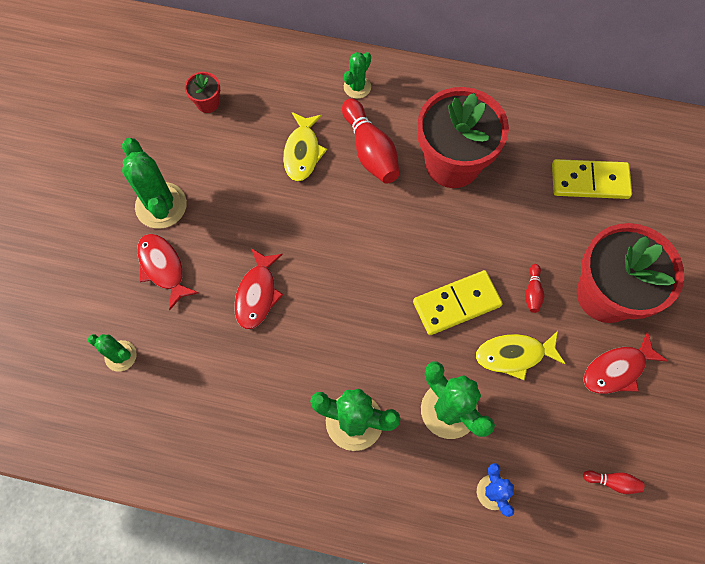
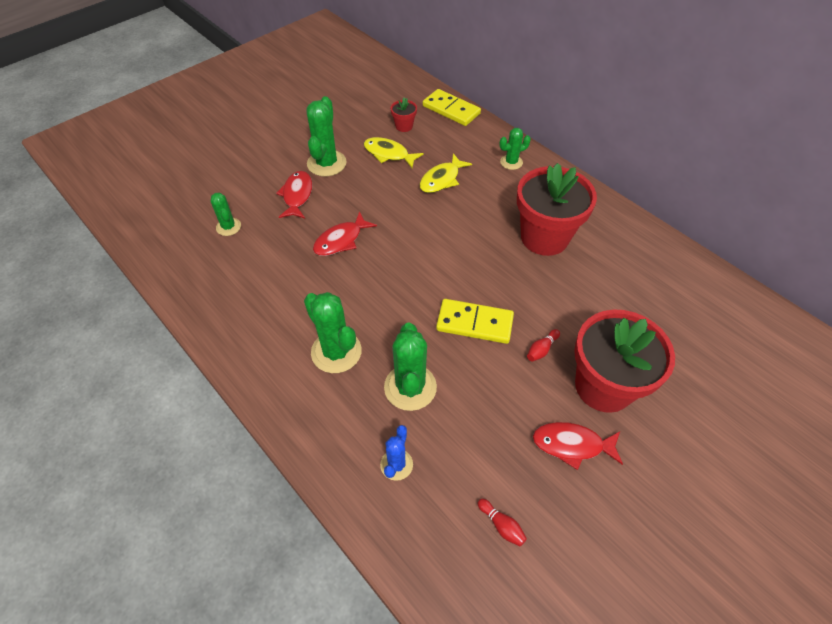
camera: 35 degrees right, 15 degrees down
red bowling pin [342,98,400,184] -> none
yellow fish [476,331,565,380] -> yellow fish moved to [364,137,424,168]
yellow domino [552,159,632,199] -> yellow domino moved to [423,89,481,126]

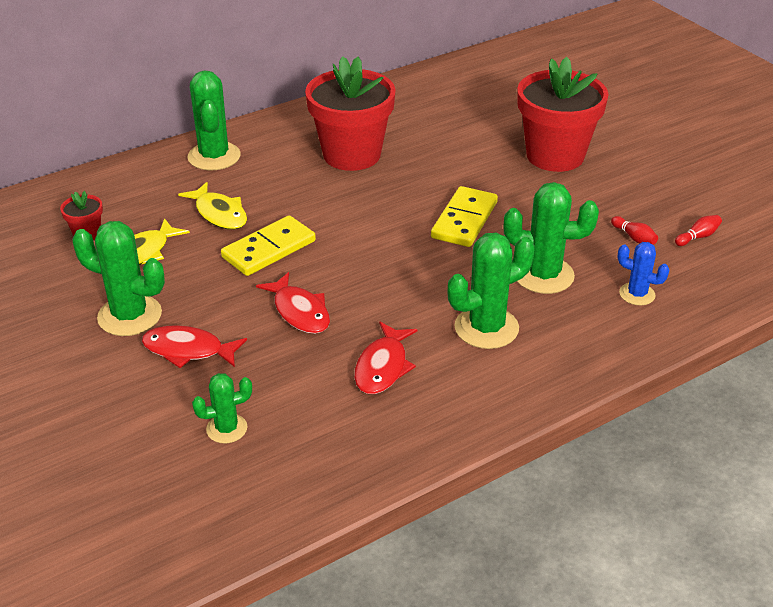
camera: 80 degrees left, 15 degrees down
yellow domino [423,89,481,126] -> yellow domino moved to [221,215,316,276]
green cactus [499,128,531,170] -> green cactus [187,70,241,171], size x1.74
red bowling pin [527,329,560,361] -> red bowling pin moved to [611,216,658,244]
red fish [533,422,623,470] -> red fish moved to [354,322,418,394]

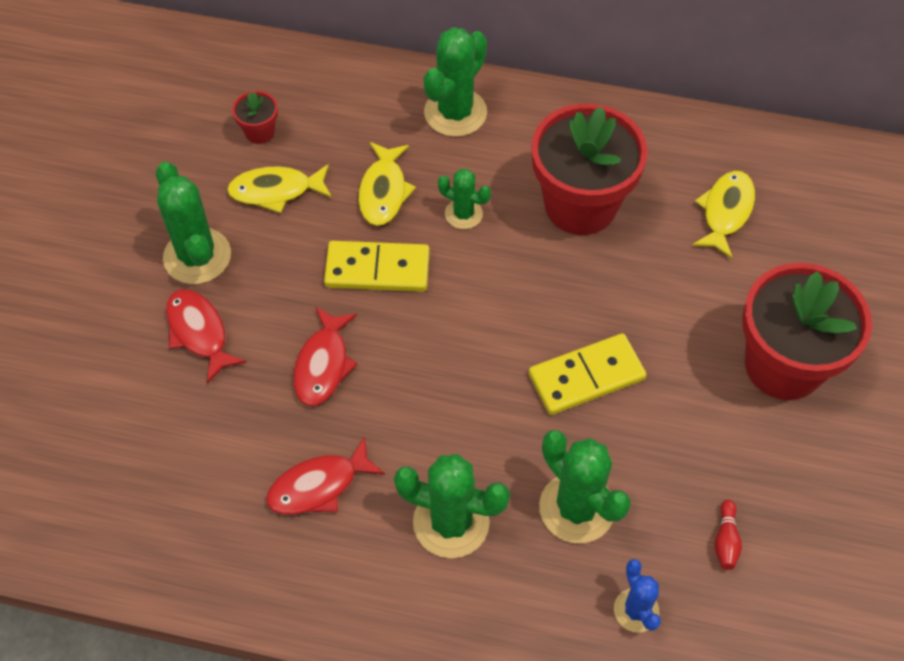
camera: 45 degrees right, 20 degrees up
green cactus [192,373,252,443] -> green cactus moved to [438,169,491,229]
red bowling pin [675,215,722,246] -> none
none -> yellow fish [692,171,755,259]

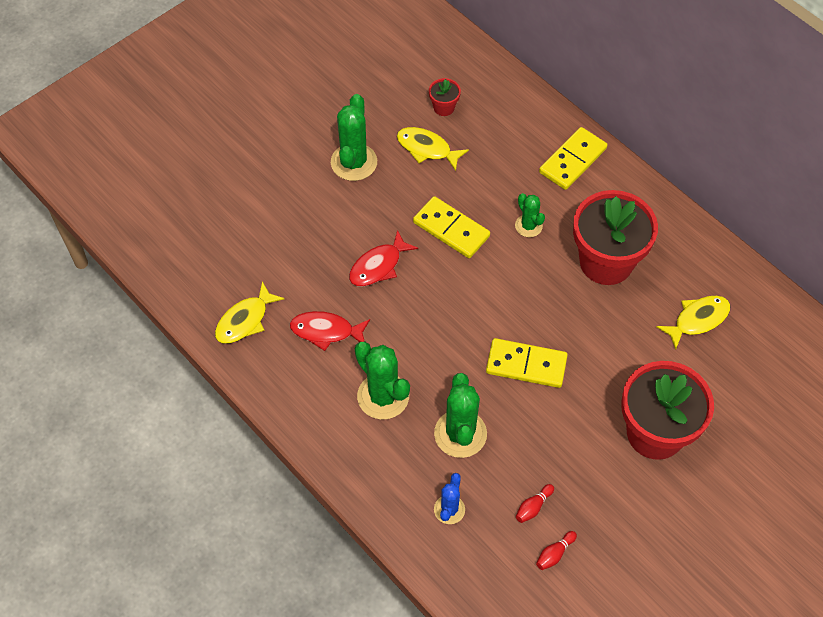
camera: 35 degrees right, 0 degrees up
red fish [166,289,247,384] -> none
yellow fish [358,142,416,226] -> yellow fish moved to [215,282,285,344]
green cactus [424,27,487,137] -> yellow domino [539,127,607,190]
none -> red bowling pin [536,531,577,570]

